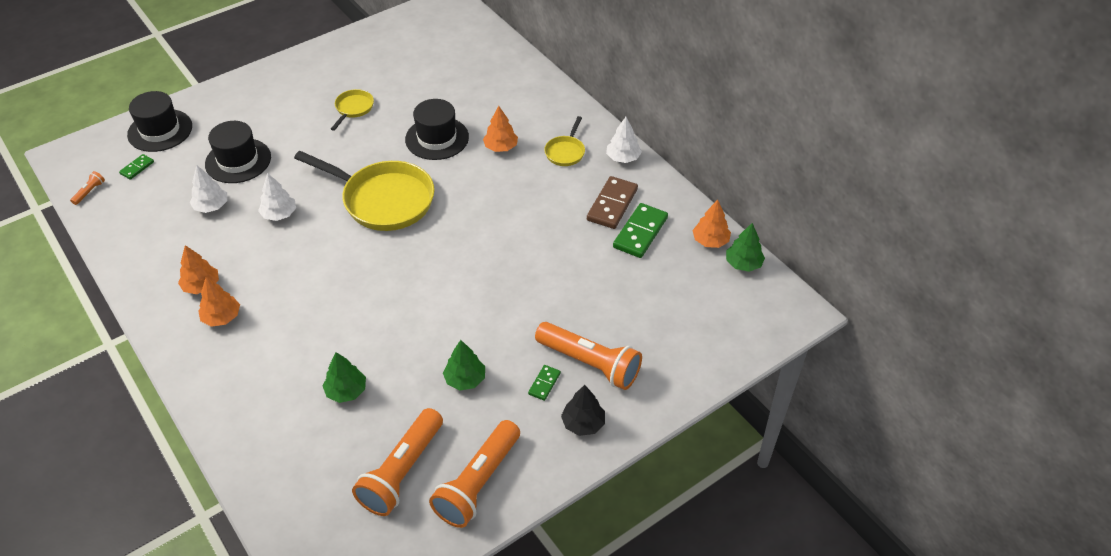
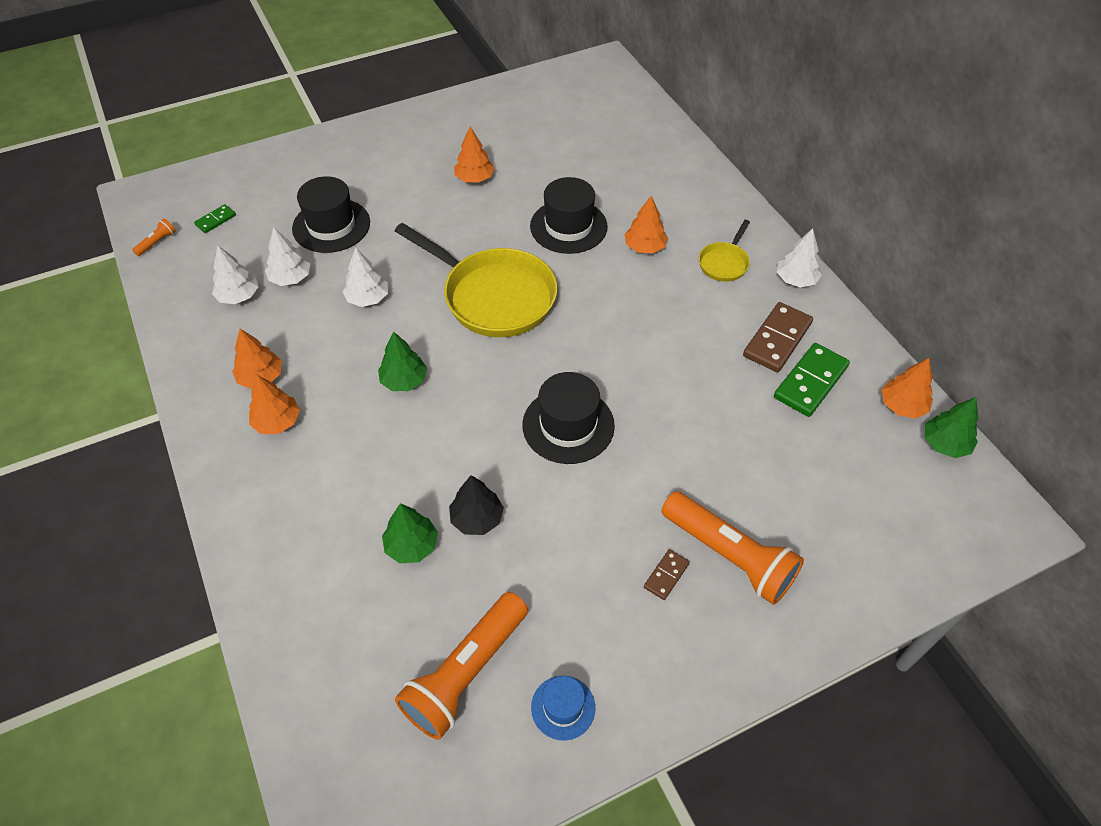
camera: 10 degrees right, 5 degrees up
black hat [127,91,192,152] -> black hat moved to [522,372,615,464]
yellow pan [331,89,374,131] -> orange tree [454,127,494,183]
orange flashlight [429,420,520,528] -> blue hat [531,676,595,741]
green tree [443,340,485,390] -> green tree moved to [378,332,427,391]
green domino [528,365,561,401] -> brown domino [644,549,690,600]
black tree [561,385,605,436] -> black tree moved to [449,475,504,535]
none -> white tree [212,245,259,304]

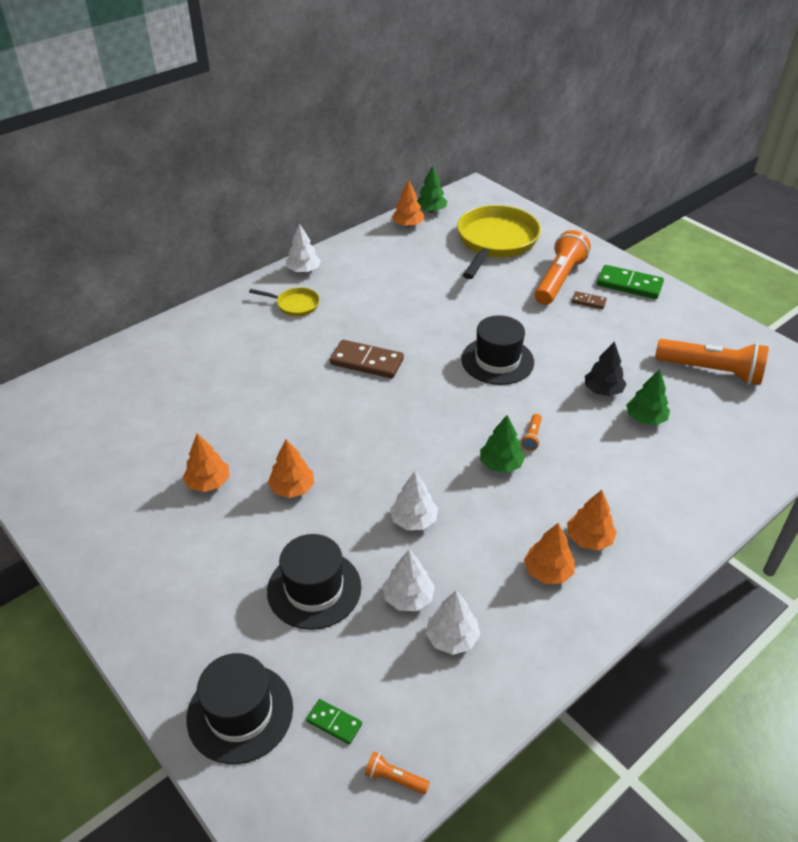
camera: 105 degrees left, 10 degrees down
yellow pan [395,223,557,337] -> yellow pan moved to [457,205,541,279]
black hat [530,177,608,254] -> black hat moved to [187,653,293,764]
blue hat [531,676,595,741] -> none
orange tree [624,196,668,253] -> orange tree moved to [268,439,314,498]
brown domino [743,302,813,372] -> brown domino moved to [330,340,404,379]
green domino [774,343,850,417] -> green domino moved to [597,265,664,299]
none -> orange flashlight [521,414,542,451]

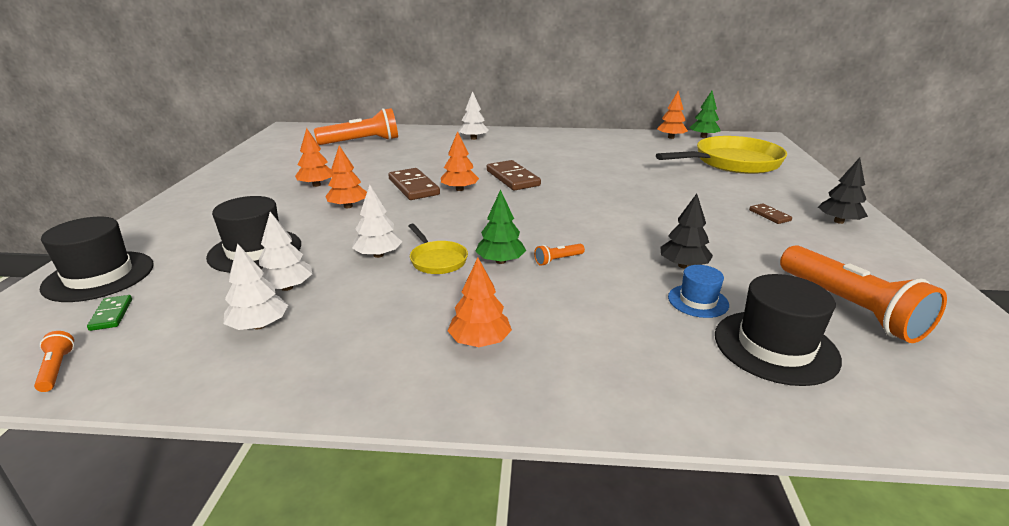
camera: 45 degrees right, 15 degrees down
yellow pan [249,287,320,316] -> yellow pan moved to [409,224,468,274]
white tree [286,223,321,273] -> white tree moved to [459,91,489,140]
black hat [461,315,534,385] -> black hat moved to [715,274,842,386]
orange tree [524,523,575,584] -> orange tree moved to [441,131,479,191]
orange flashlight [535,230,591,305] -> orange flashlight moved to [314,108,398,145]
green domino [597,265,664,299] -> black tree [818,158,868,224]
green tree [626,369,670,425] -> blue hat [668,265,729,318]
none -> brown domino [388,168,440,200]

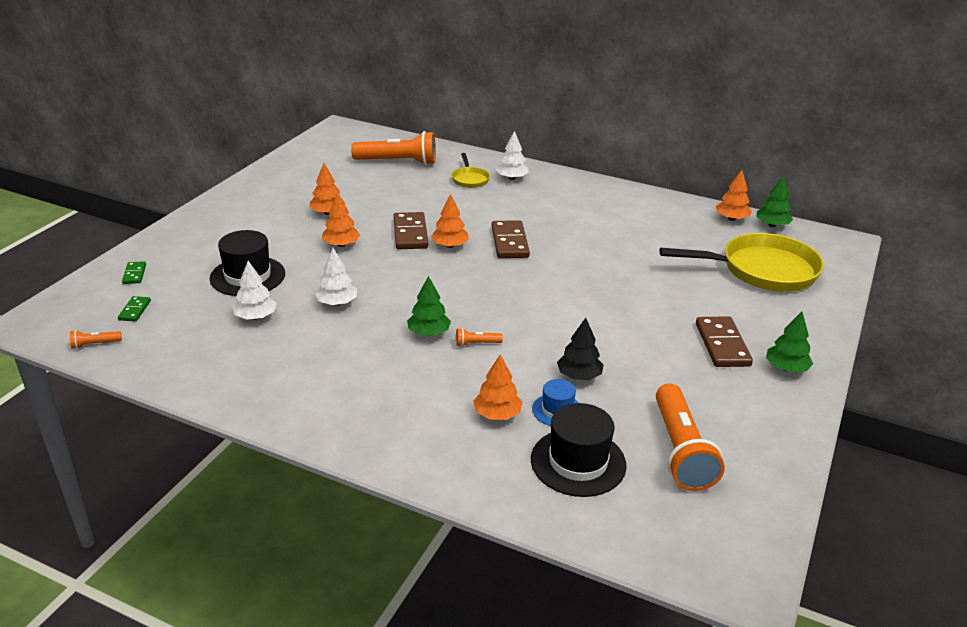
camera: 20 degrees right, 5 degrees up
orange flashlight [34,331,74,392] -> orange flashlight turned 105 degrees counterclockwise [70,330,122,349]
black hat [39,217,154,302] -> green domino [122,261,146,284]
white tree [224,243,288,330] -> none
yellow pan [409,224,468,274] -> yellow pan moved to [452,153,490,188]
orange tree [448,258,512,347] -> orange tree moved to [473,354,522,420]
brown domino [749,203,792,224] -> brown domino [696,316,753,367], size x1.93
black tree [818,158,868,224] -> green tree [766,311,813,372]

